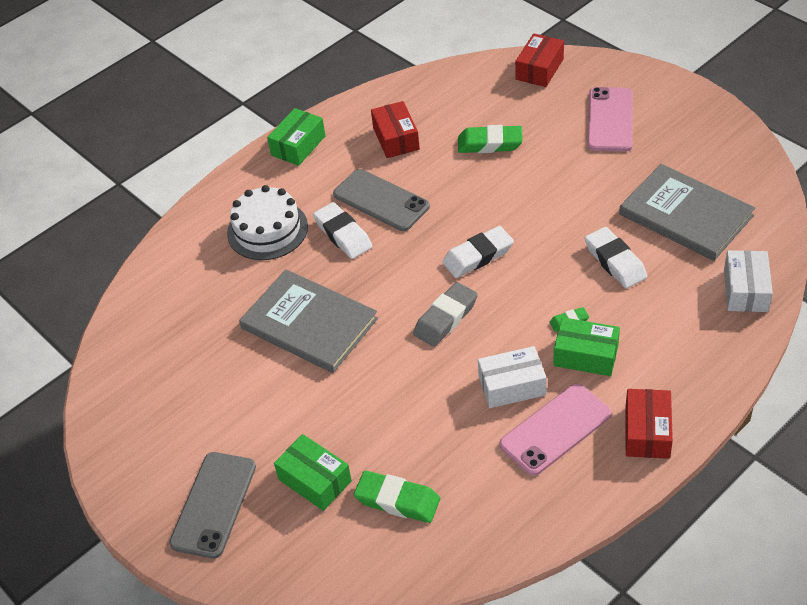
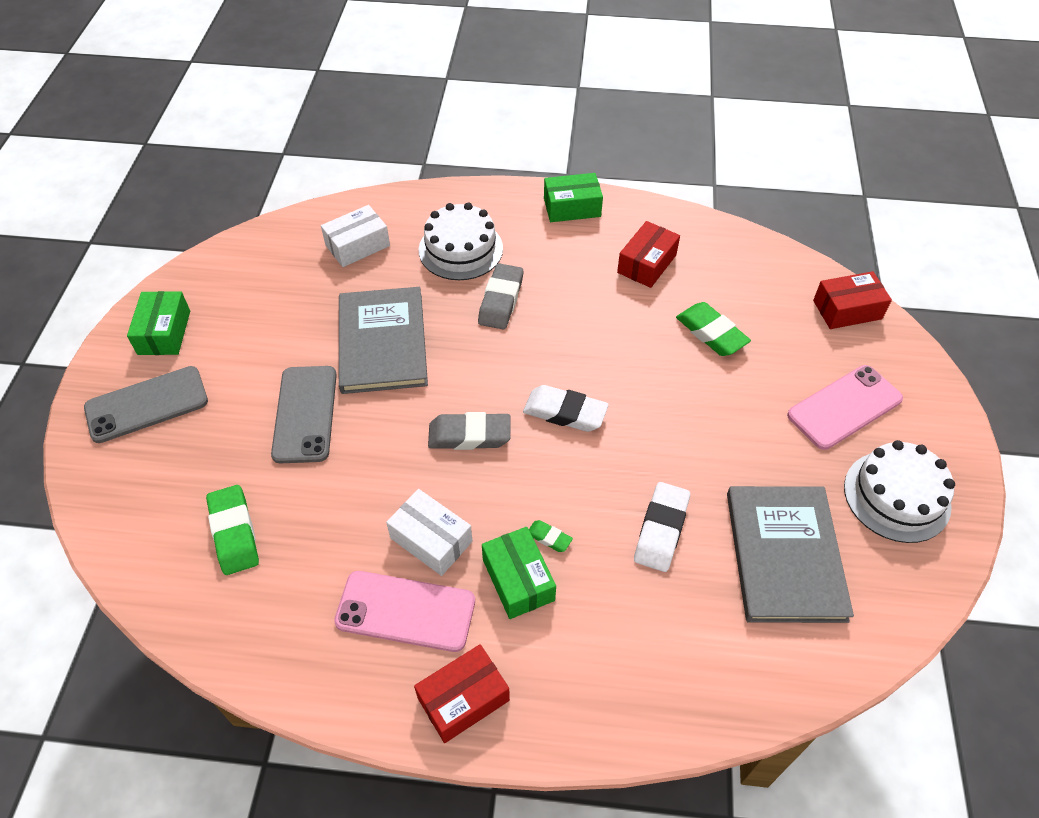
camera: 45 degrees right, 5 degrees up
green box [274,434,352,511] -> green box moved to [127,291,190,355]
white eraser [313,202,372,259] -> grey eraser [478,263,523,329]
grey phone [333,169,430,231] -> grey phone moved to [271,366,337,463]
white box [724,250,773,312] -> white box moved to [321,205,390,267]
none -> white cake [844,440,955,543]

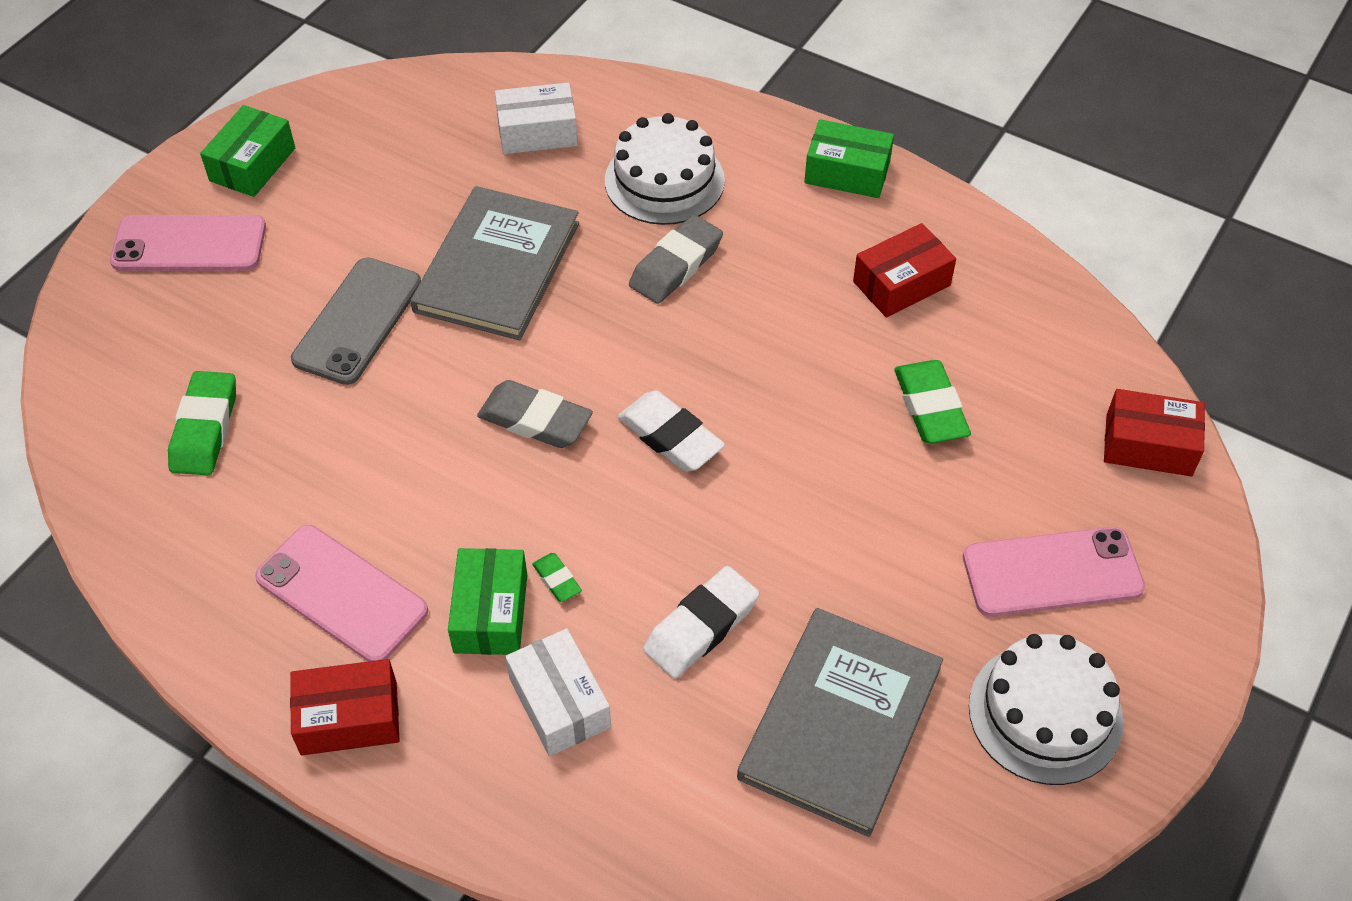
camera: 25 degrees right, 0 degrees up
grey phone [84,366,208,443] -> pink phone [110,215,266,271]
white box [386,489,472,576] -> white box moved to [505,628,611,756]

